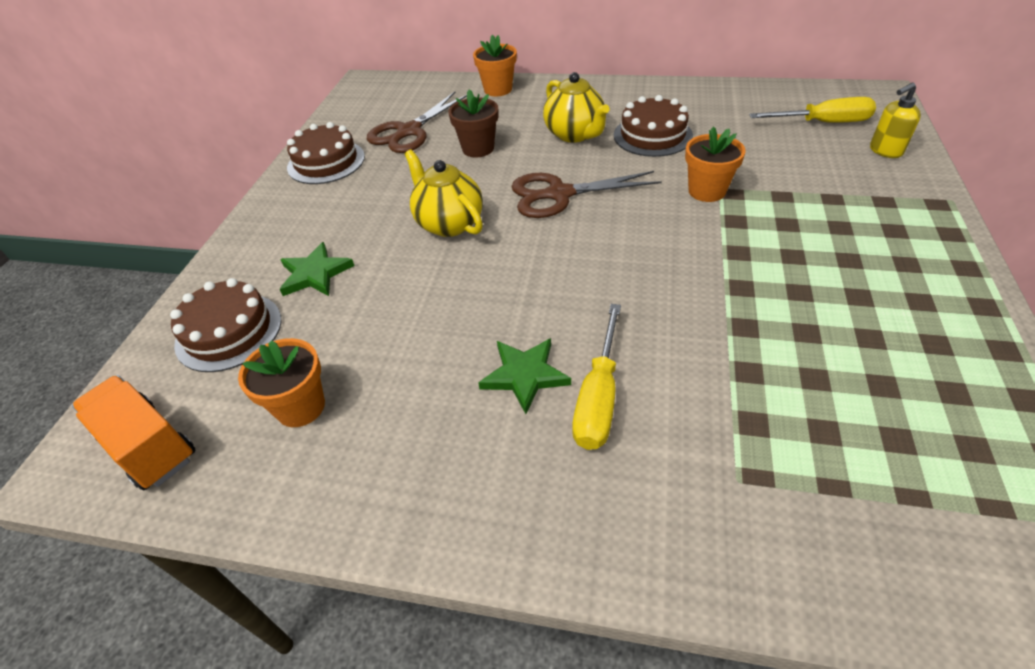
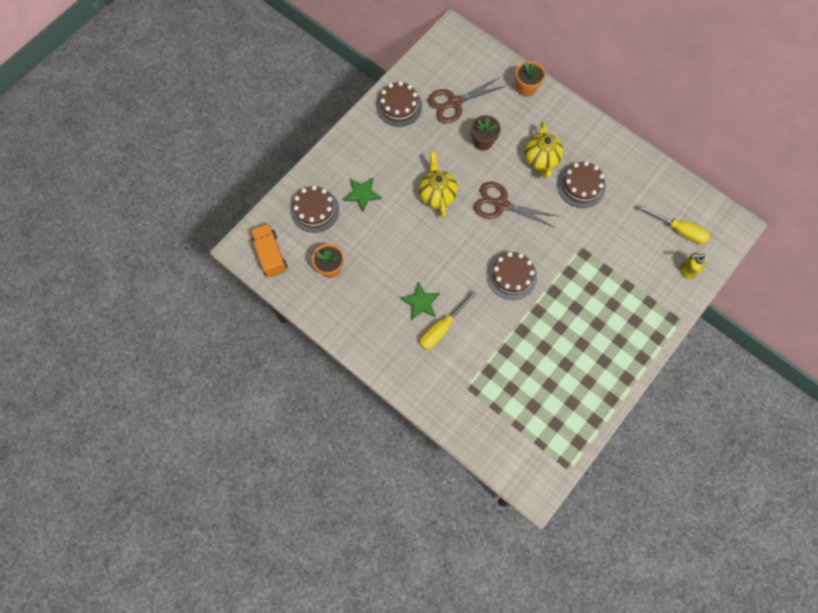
camera: 25 degrees right, 25 degrees up
orange flower pot [685,127,746,202] -> none
none -> brown cake [487,252,537,300]

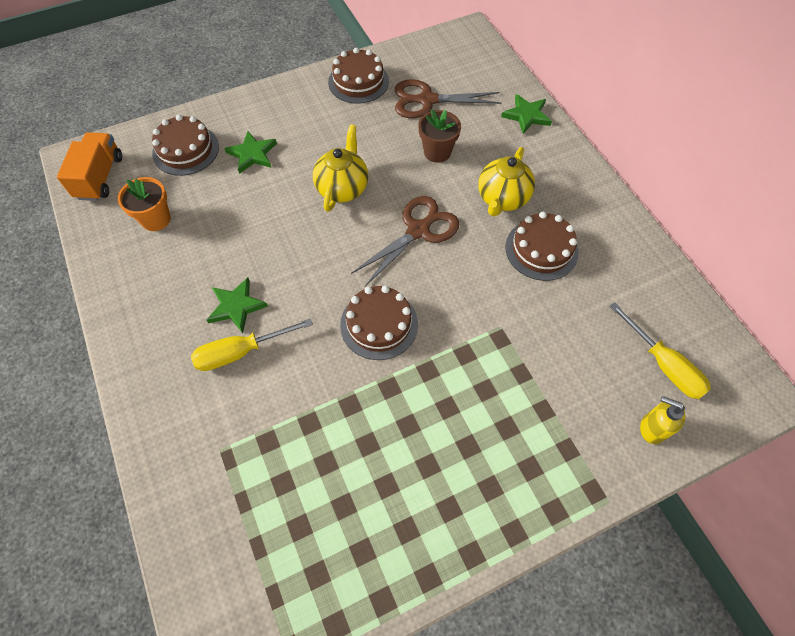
camera: 25 degrees right, 10 degrees down
brown scissors [474,182,556,227] -> brown scissors turned 90 degrees clockwise [351,196,459,286]
orange flower pot [515,61,545,97] -> green star [501,94,552,134]

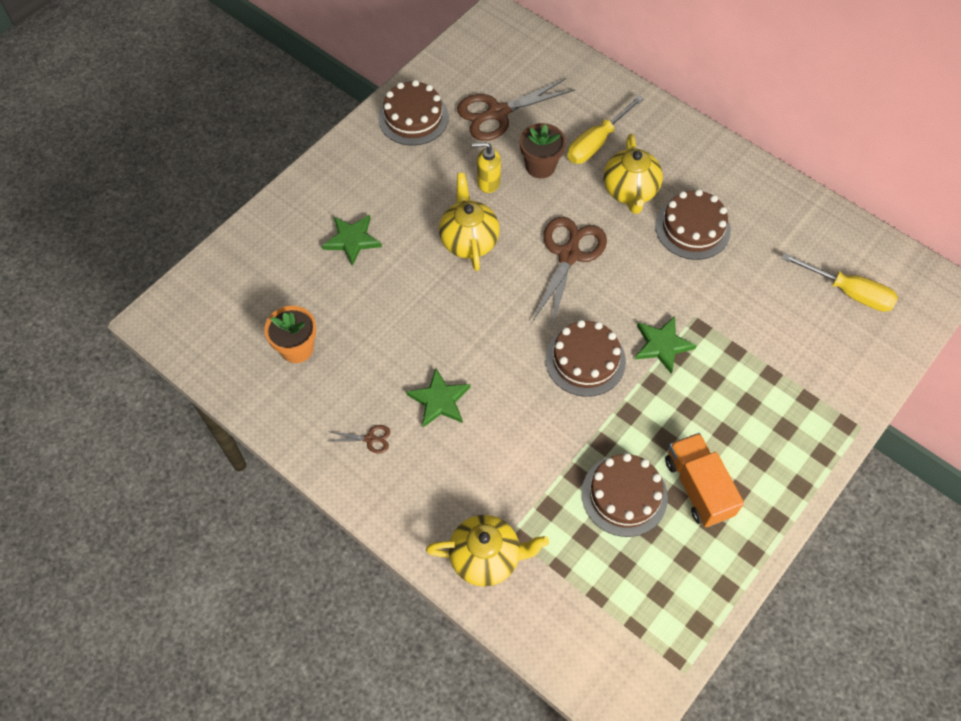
camera: 25 degrees left, 0 degrees up
orange truck [57,132,122,201] -> orange truck moved to [665,433,744,527]
brown cake [152,115,219,176] -> brown cake moved to [582,453,668,537]
yellow screwdriver [191,318,313,371] -> yellow screwdriver moved to [567,95,644,164]
green star [501,94,552,134] -> green star moved to [635,316,697,374]
yellow soap dispenser [640,396,685,444] -> yellow soap dispenser moved to [472,142,501,193]
none -> brown scissors [329,425,390,454]
none -> yellow teapot [426,515,549,587]

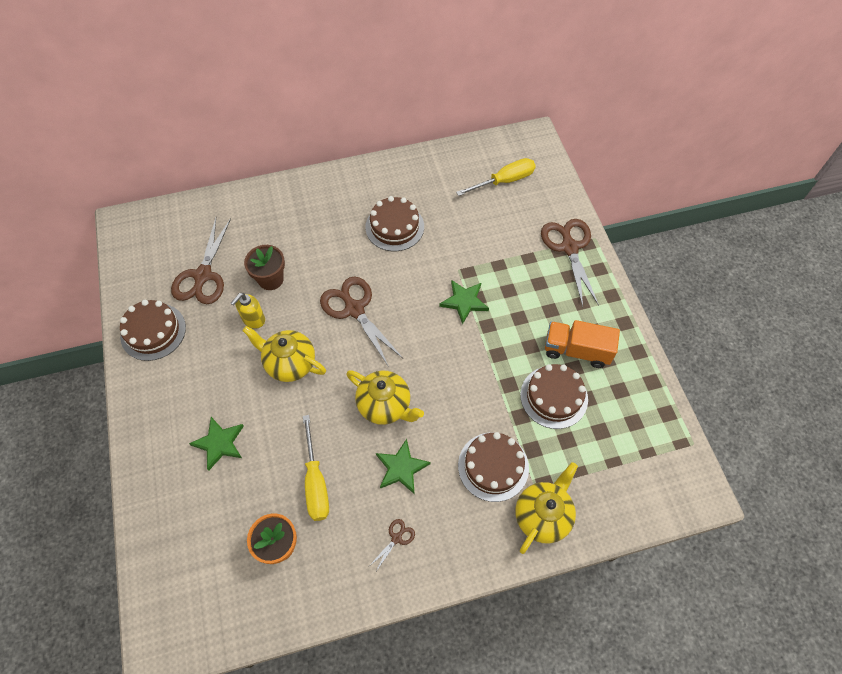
camera: 55 degrees left, 0 degrees up
brown cake [545,320,626,397] -> brown cake moved to [458,432,529,502]
yellow screwdriver [567,95,644,164] -> yellow screwdriver moved to [303,415,329,521]
yellow teapot [603,134,663,214] -> yellow teapot moved to [346,370,424,425]
none -> brown scissors [541,219,599,307]

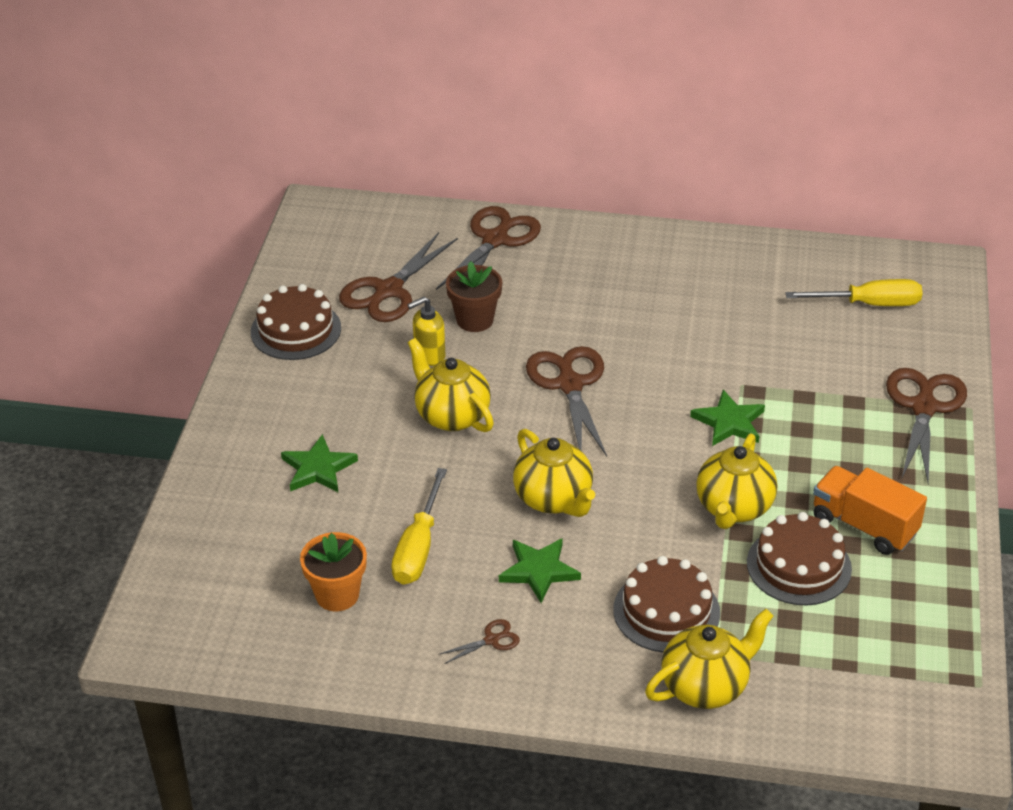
camera: 25 degrees right, 20 degrees down
brown cake [365,196,424,251] -> none
none -> brown scissors [436,206,541,290]
none -> yellow teapot [696,433,777,529]

